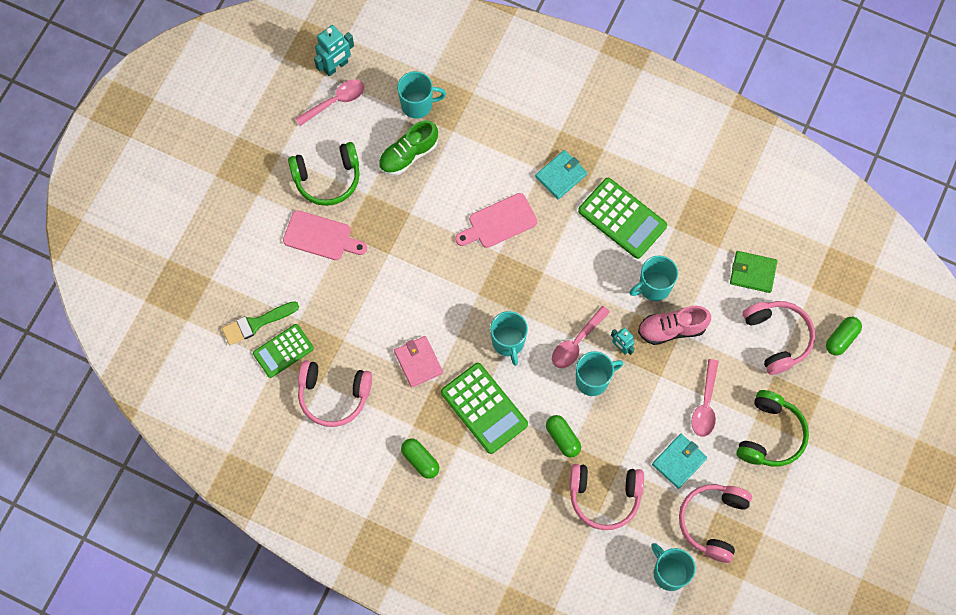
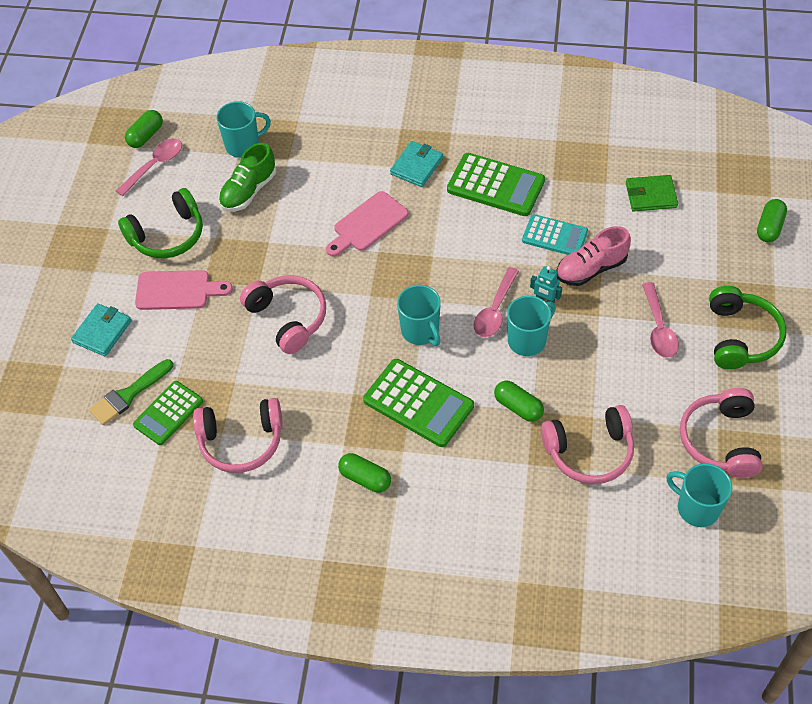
camera: 15 degrees left, 15 degrees down
turquoise robot [314,25,354,76] -> green capsule [125,110,163,148]
pink wallet [394,336,443,388] -> none
turquoise mug [629,255,678,301] -> turquoise calculator [522,214,588,255]
turquoise wallet [652,434,707,489] -> turquoise wallet moved to [71,303,132,356]
pink headphones [743,301,815,375] -> pink headphones moved to [240,275,326,354]

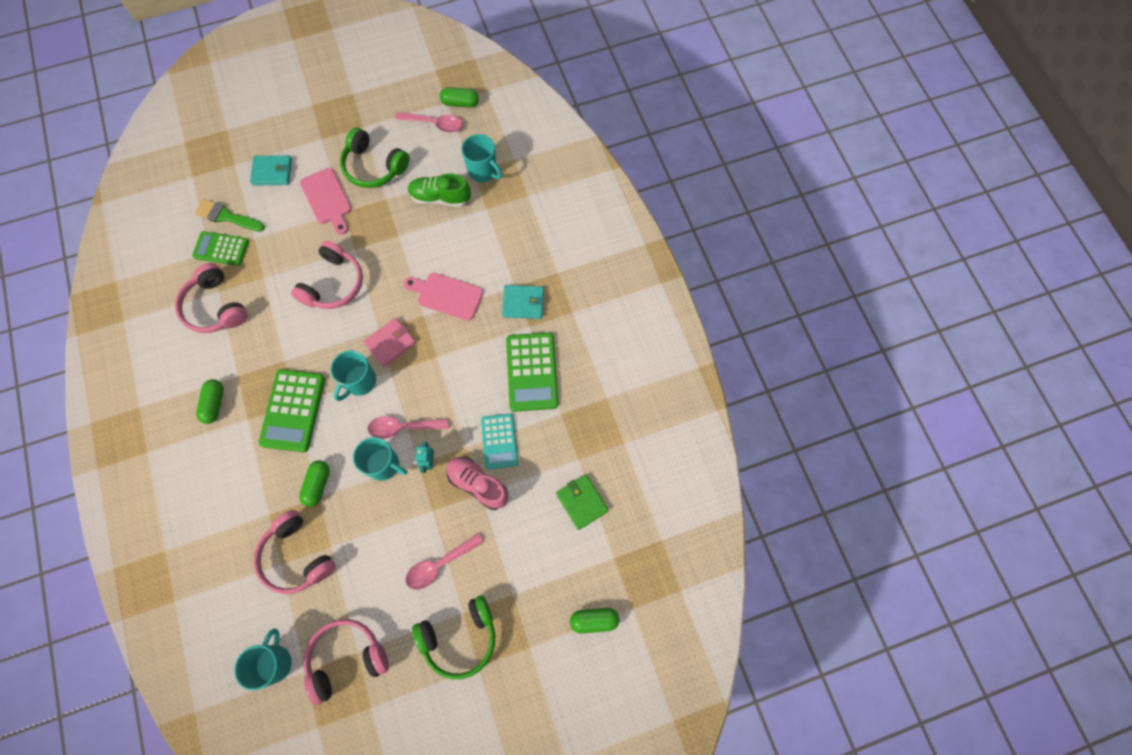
camera: 60 degrees right, 15 degrees up
none -> pink wallet [363,318,416,367]

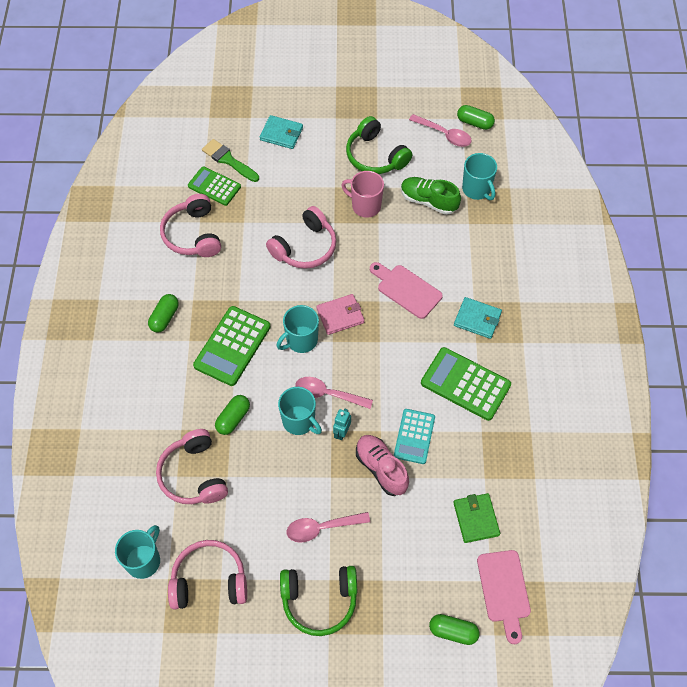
camera: 20 degrees right, 10 degrees down
pink cutting board [300,168,351,235] -> pink cutting board moved to [477,550,531,644]
green calculator [506,332,558,412] -> green calculator turned 105 degrees clockwise [421,347,511,421]
none -> pink mug [341,171,384,218]

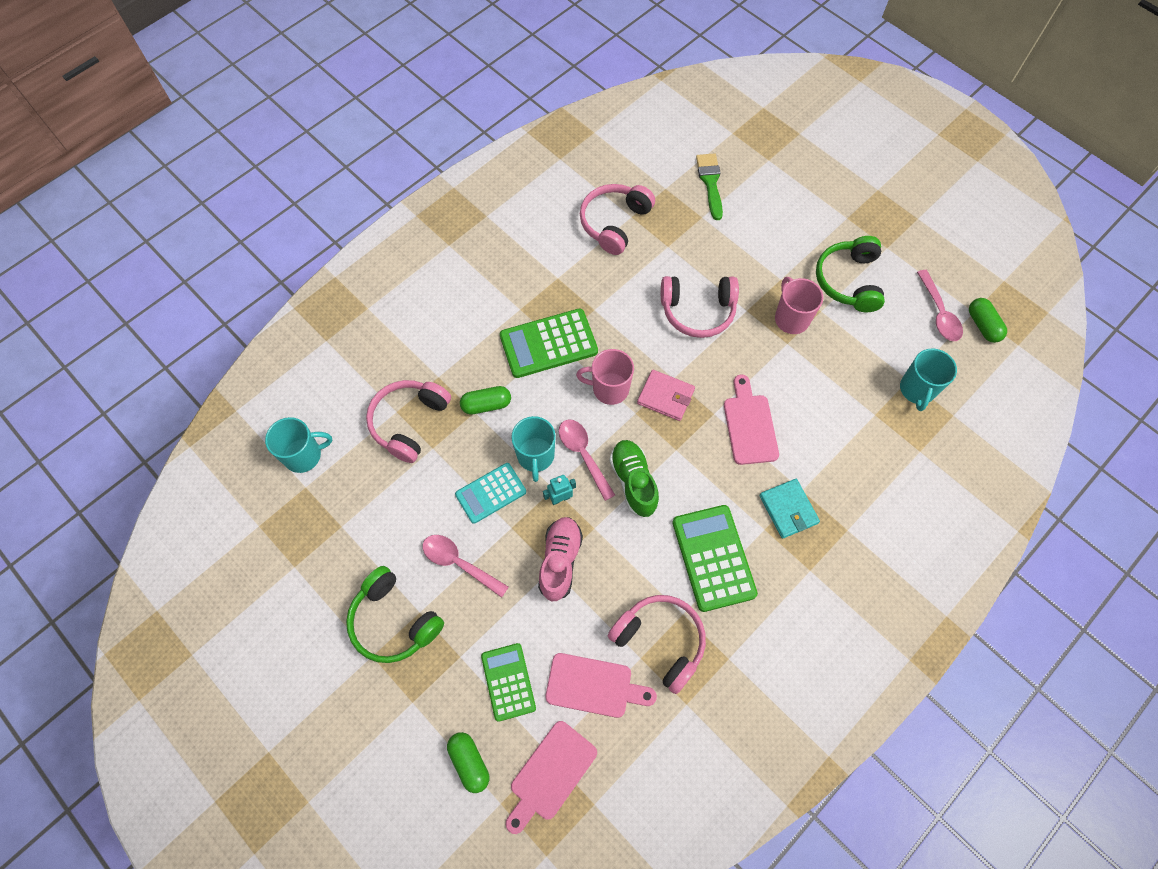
camera: 45 degrees right, 5 degrees up
green capsule [148,294,179,333] -> none
pink headphones [168,540,247,610] -> pink headphones moved to [608,595,706,694]
green calculator [188,166,241,206] -> green calculator moved to [481,643,536,722]
turquoise wallet [260,115,303,149] -> none
turquoise mug [276,305,319,353] -> pink mug [576,349,634,405]
turquoise calculator [394,409,435,464] -> turquoise calculator moved to [455,463,526,524]
green shoe [401,177,461,215] -> green shoe moved to [609,440,659,517]
green wallet [453,493,500,543] -> pink cutting board [546,653,657,718]

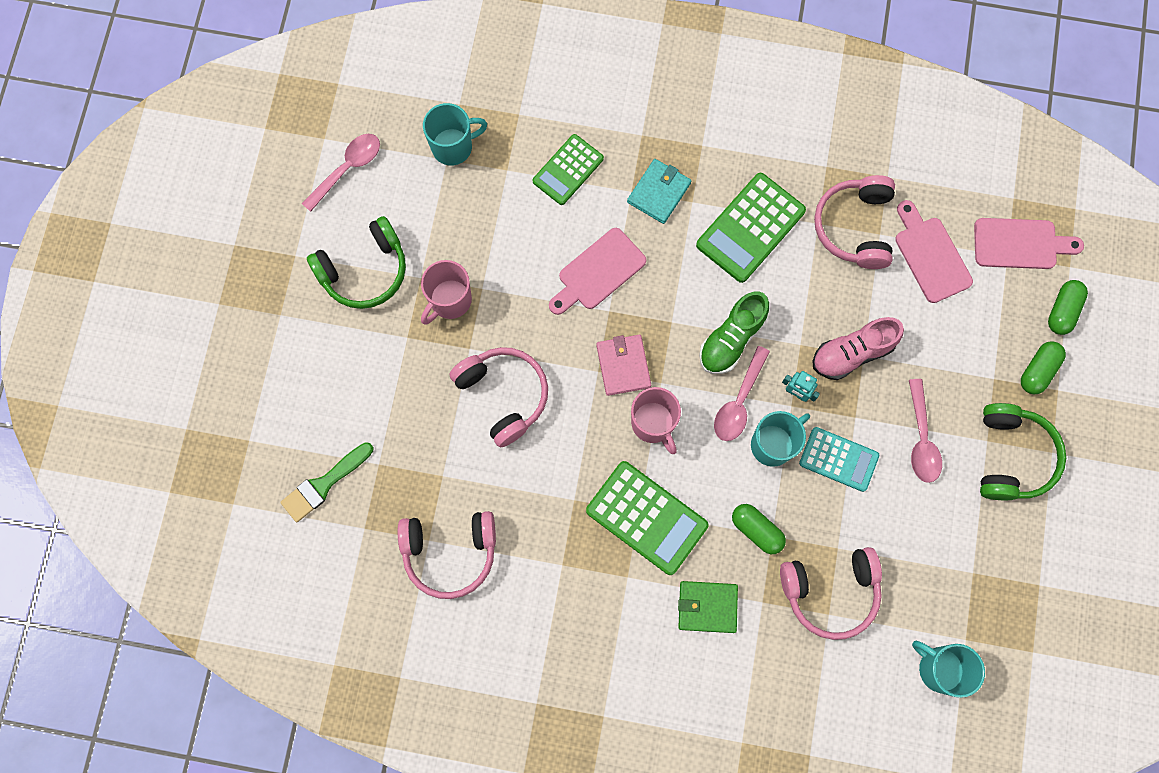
camera: 125 degrees left, 10 degrees up
green calculator [481,643,536,722] -> green calculator moved to [533,134,604,205]
green capsule [969,298,1007,343] -> green capsule moved to [1021,341,1066,394]
none -> green wallet [678,581,738,633]

